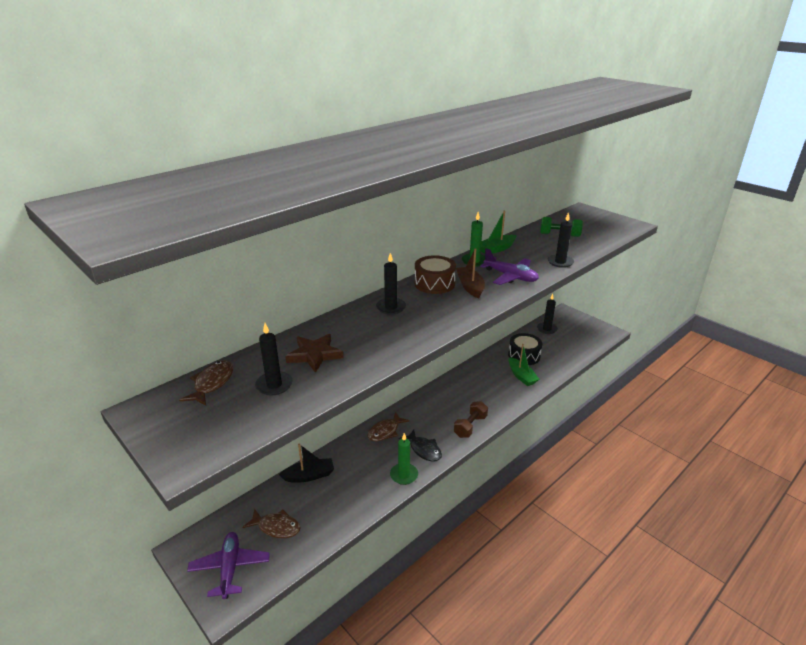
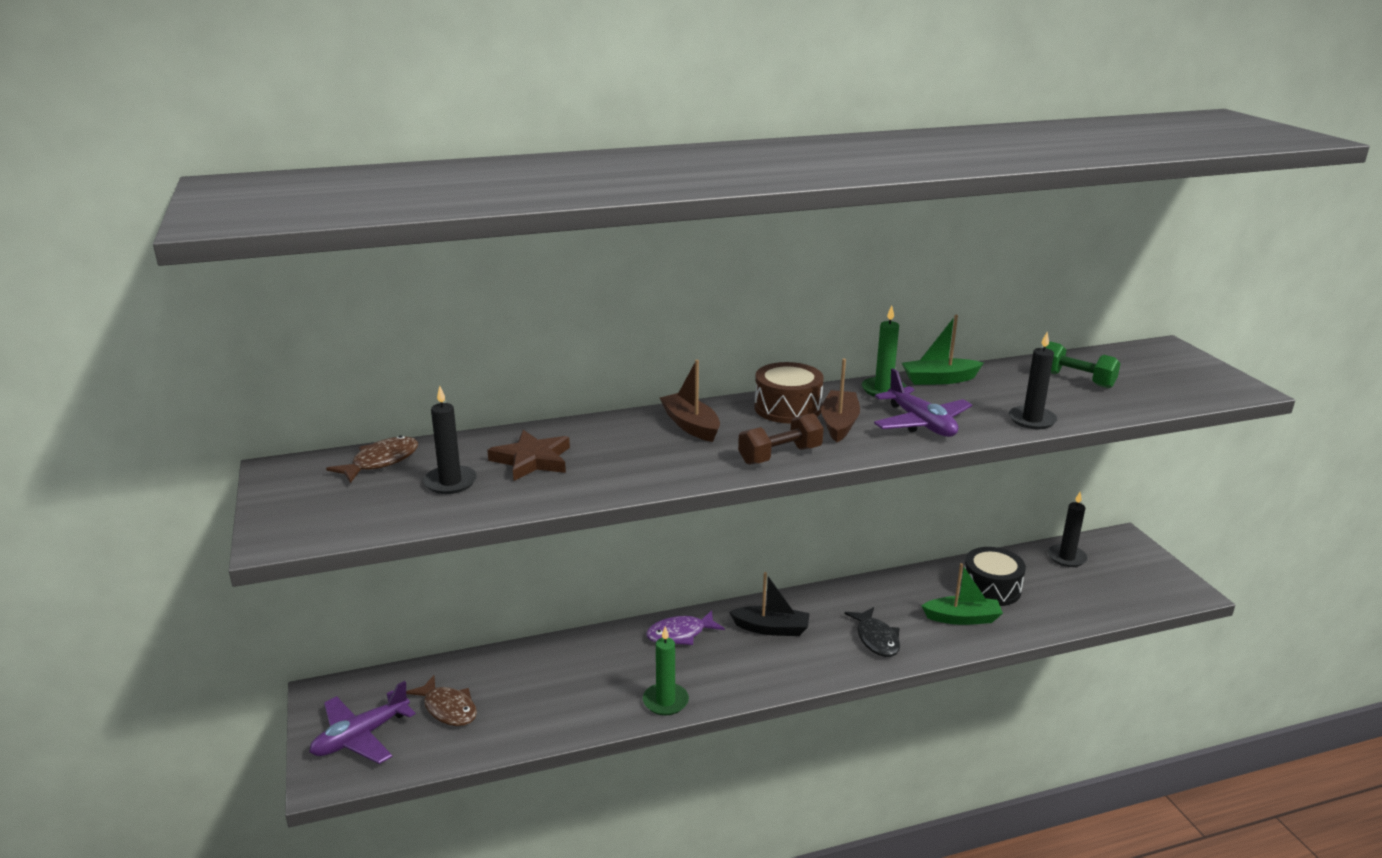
camera: 25 degrees right, 5 degrees down
purple plane [187,532,270,599] -> purple plane turned 150 degrees counterclockwise [309,681,416,764]
black boat [279,444,334,483] -> black boat moved to [729,572,809,636]
brown fish [367,412,409,441] -> purple fish [646,610,725,645]
black candle [376,253,406,315] -> brown boat [660,360,720,442]
black fish [399,430,442,461] -> black fish moved to [845,607,900,657]
brown dumbbell [454,401,488,438] -> brown dumbbell moved to [738,413,824,465]
green boat [509,344,539,386] -> green boat turned 90 degrees counterclockwise [921,563,1003,625]

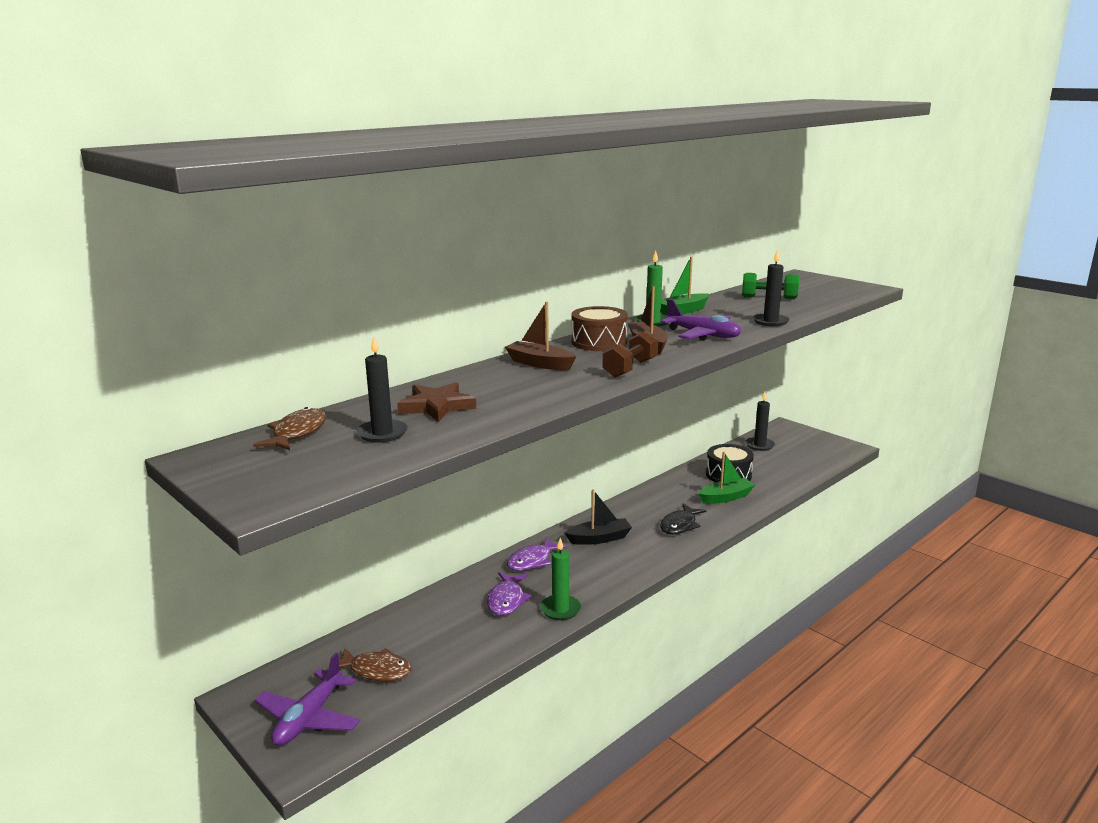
camera: 25 degrees left, 5 degrees down
black fish [845,607,900,657] -> black fish turned 75 degrees clockwise [660,504,706,535]
none -> purple fish [487,572,532,616]

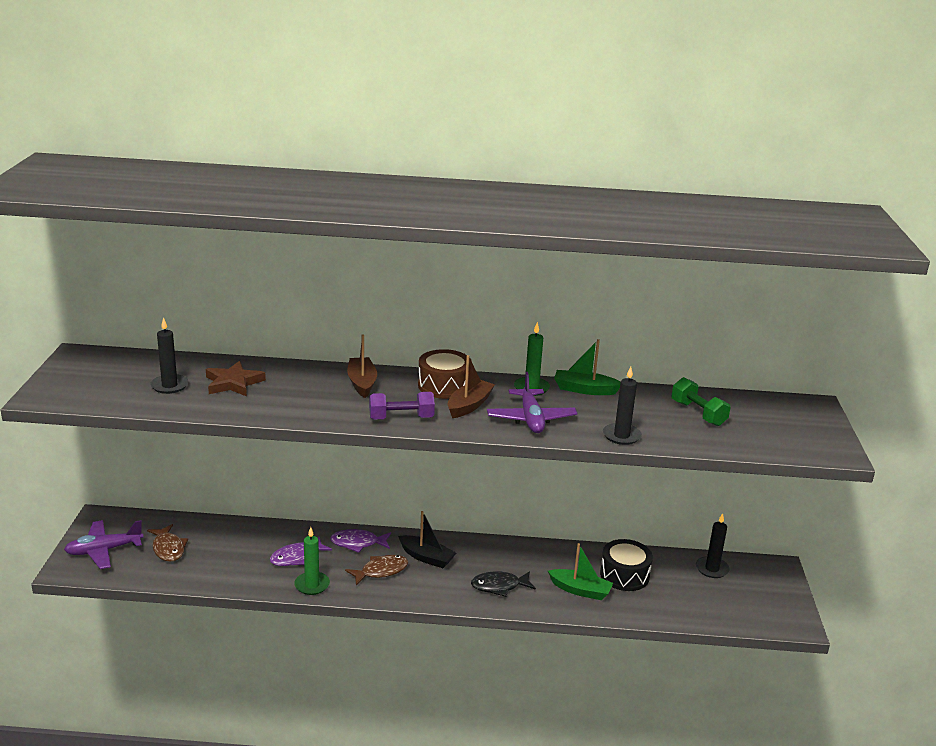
camera: 45 degrees right, 5 degrees up
brown fish [253,407,326,450] -> brown fish moved to [345,555,408,586]
brown dumbbell [602,330,658,378] -> purple dumbbell [369,392,435,420]

